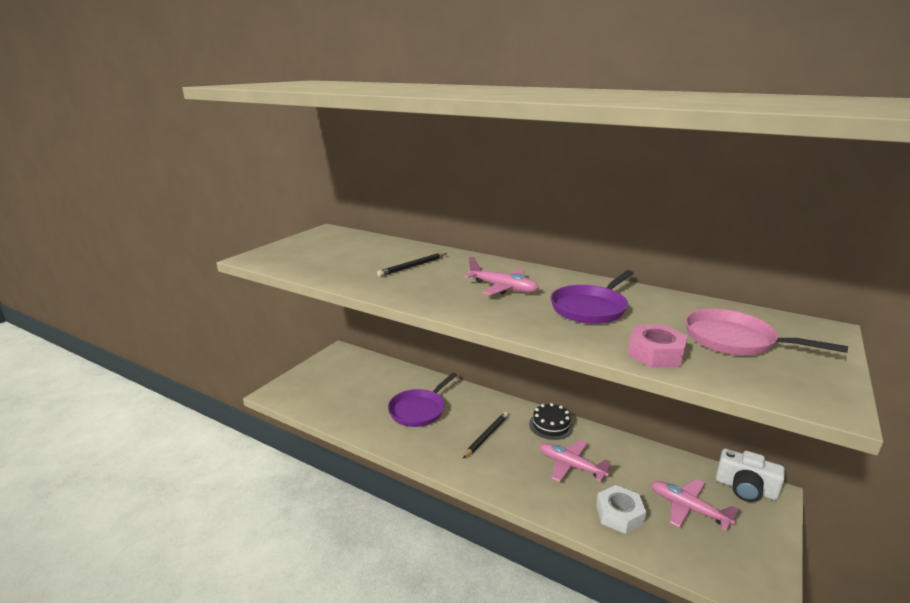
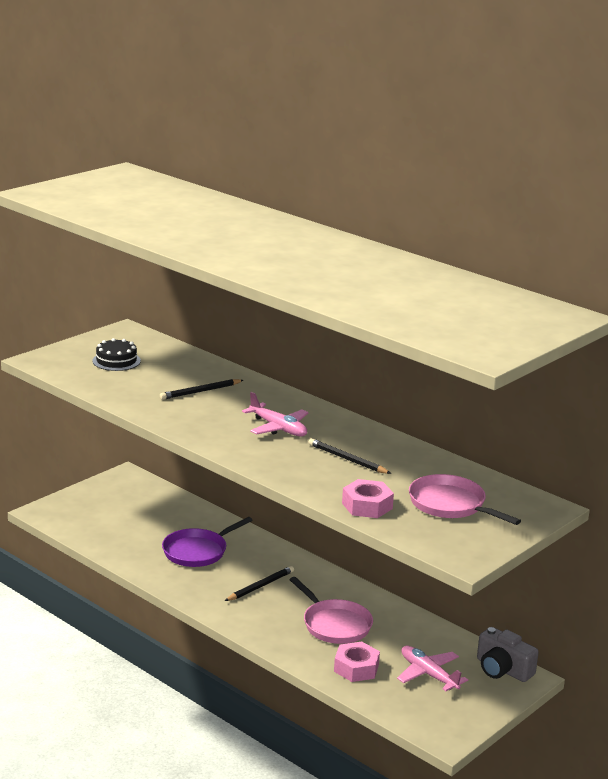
camera: 10 degrees right, 0 degrees up
black cake [529,403,573,440] -> black cake moved to [92,338,141,371]
pink plane [539,440,611,482] -> pink pan [290,577,373,644]
purple pan [551,270,633,324] -> black pencil [308,438,391,474]
white nut [596,485,646,534] -> pink nut [334,642,380,682]
white camera [716,449,785,502] -> grey camera [477,627,539,682]

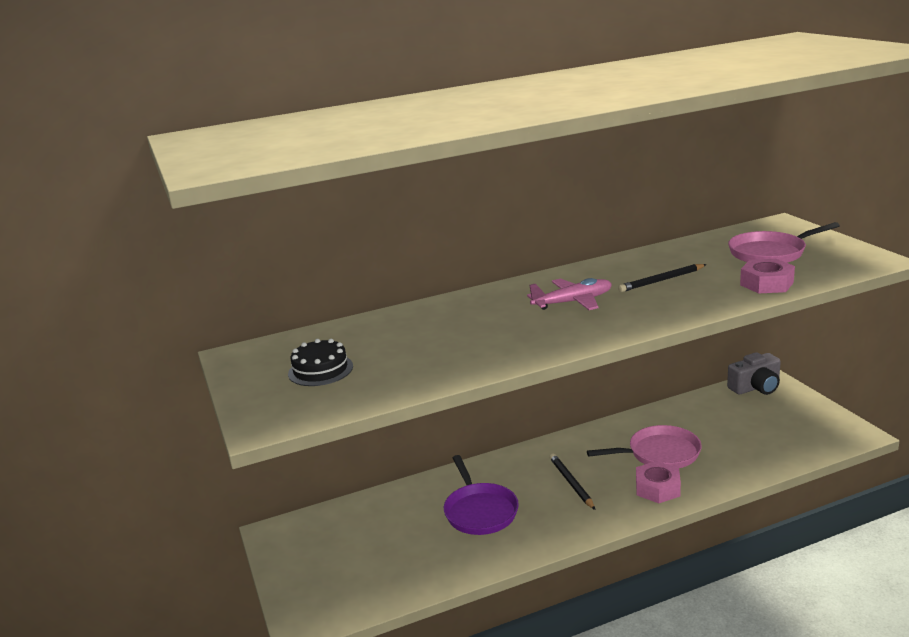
camera: 60 degrees left, 0 degrees up
black pencil [160,379,243,400] -> none
pink nut [334,642,380,682] -> pink nut moved to [636,461,681,503]
pink plane [397,646,468,691] -> none

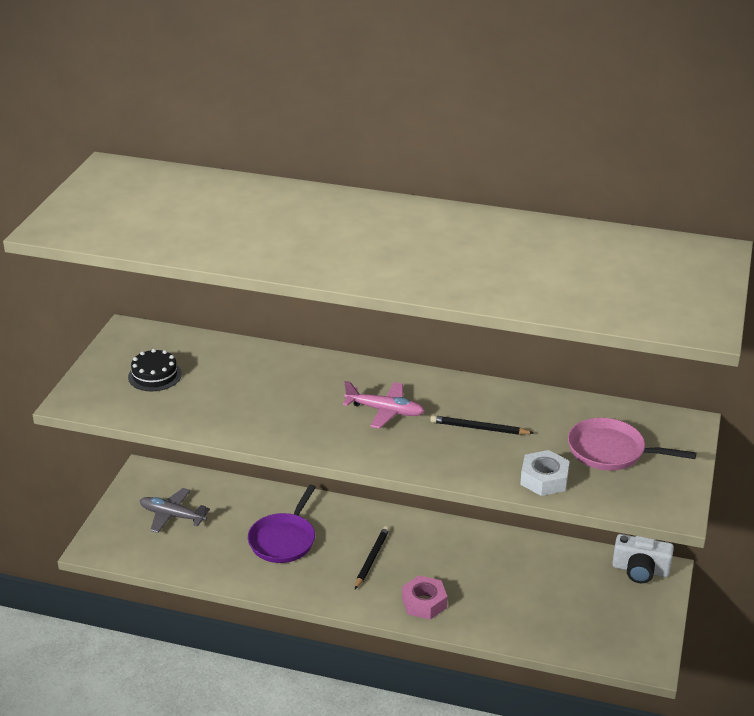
camera: 35 degrees right, 10 degrees up
pink pan [587,425,702,468] -> none
grey camera [727,352,781,395] -> white camera [612,534,674,583]
pink nut [740,259,795,293] -> white nut [520,450,570,496]
none -> grey plane [140,488,210,533]

